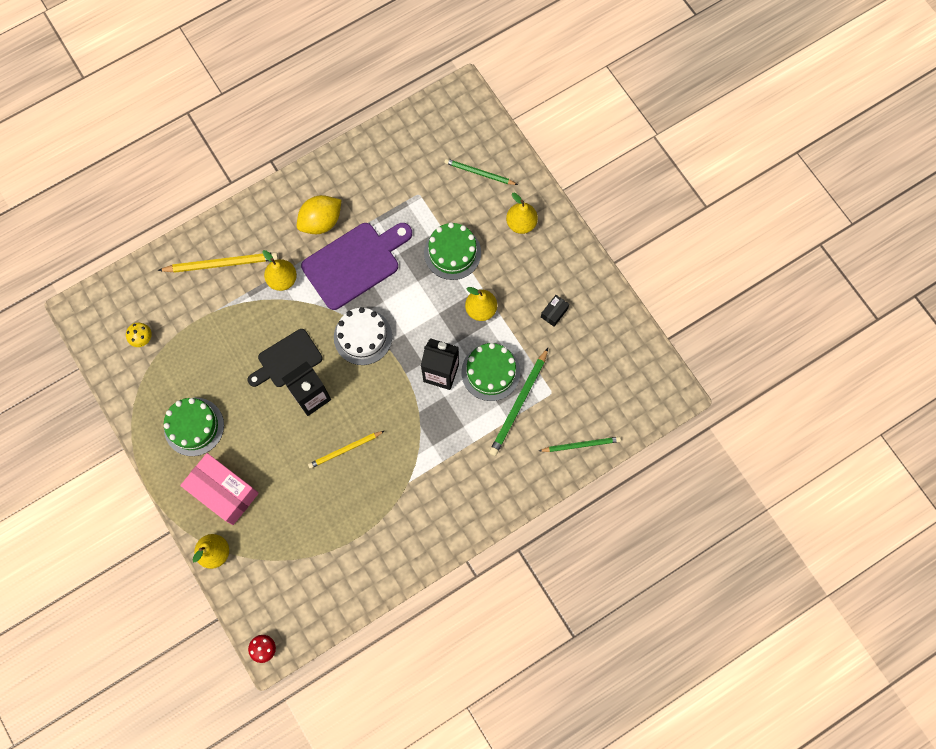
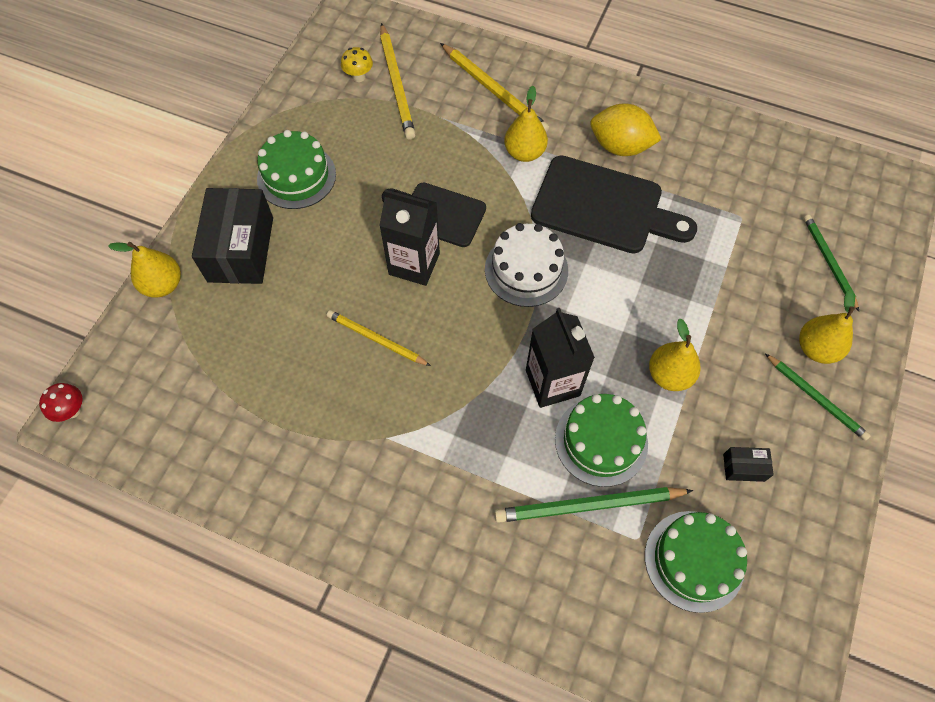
camera: 55 degrees right, 10 degrees down
pink box [180,453,259,525] -> black box [192,188,273,284]
purple cutting board [301,223,412,310] -> black cutting board [531,156,697,254]
green cake [424,222,481,280] -> green cake moved to [645,511,747,613]
green pencil [539,437,621,452] -> green pencil moved to [765,354,871,441]
none -> yellow pencil [380,23,415,139]

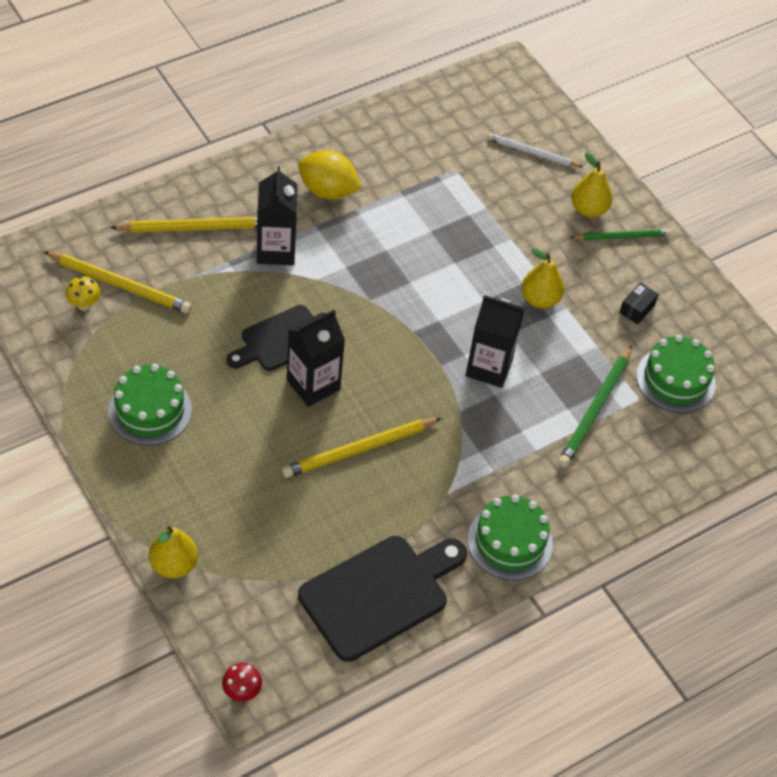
camera: 60 degrees left, 10 degrees down
black box [192,188,273,284] -> none
yellow pencil [327,310,431,366] -> yellow pencil [282,418,441,478], size x1.51
white cake [485,223,568,307] -> none
yellow pear [504,86,548,162] -> black carton [257,166,298,265]
black cutting board [531,156,697,254] -> black cutting board moved to [298,536,467,662]
green cake [555,394,648,487] -> green cake moved to [467,494,553,580]
yellow lemon [590,103,662,156] -> yellow lemon turned 60 degrees clockwise [298,150,361,200]
green pencil [803,214,859,311] -> white pencil [488,133,583,167]

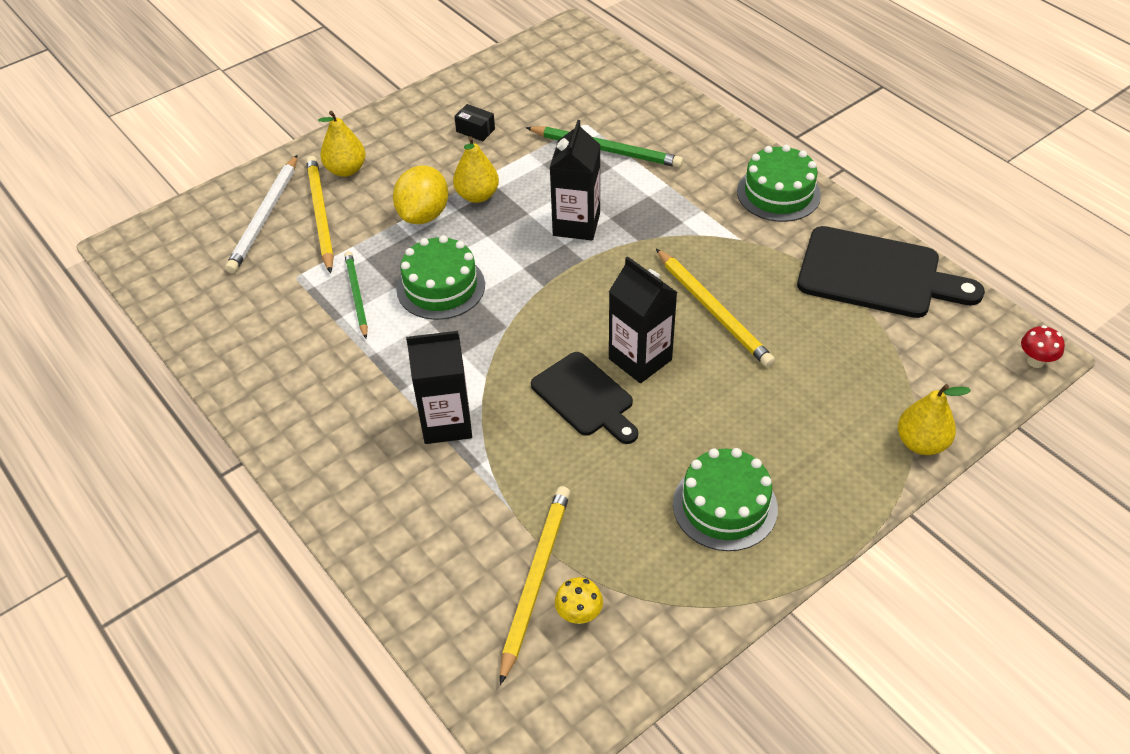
camera: 90 degrees left, 5 degrees down
yellow pencil [110,217,257,232] -> yellow pencil moved to [306,156,334,274]
yellow lemon [298,150,361,200] -> yellow lemon moved to [393,165,448,224]
black cutting board [298,536,467,662] -> black cutting board turned 150 degrees clockwise [797,226,985,318]
white pencil [488,133,583,167] -> white pencil [225,155,297,273], size x1.51
green pencil [570,229,671,240] -> green pencil moved to [344,251,368,338]
green cake [636,335,716,413] -> green cake moved to [396,235,485,320]

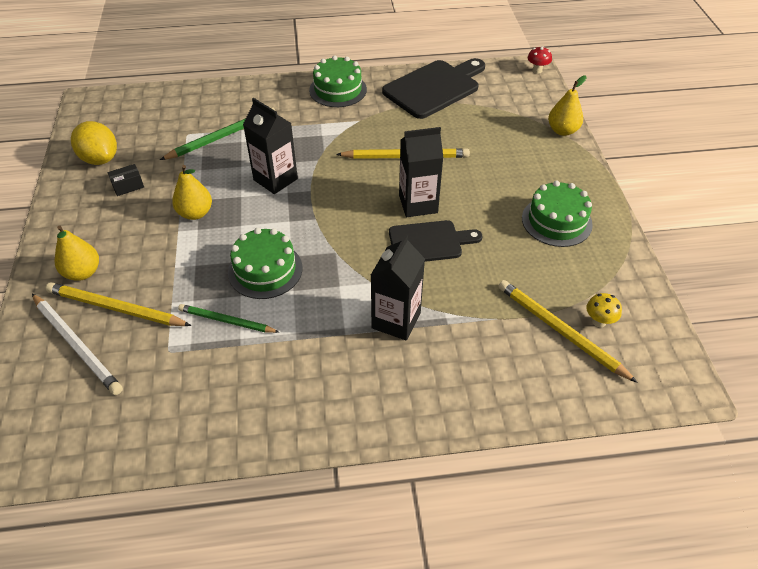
camera: 60 degrees left, 0 degrees up
yellow lemon [393,165,448,224] -> yellow lemon moved to [71,121,117,165]

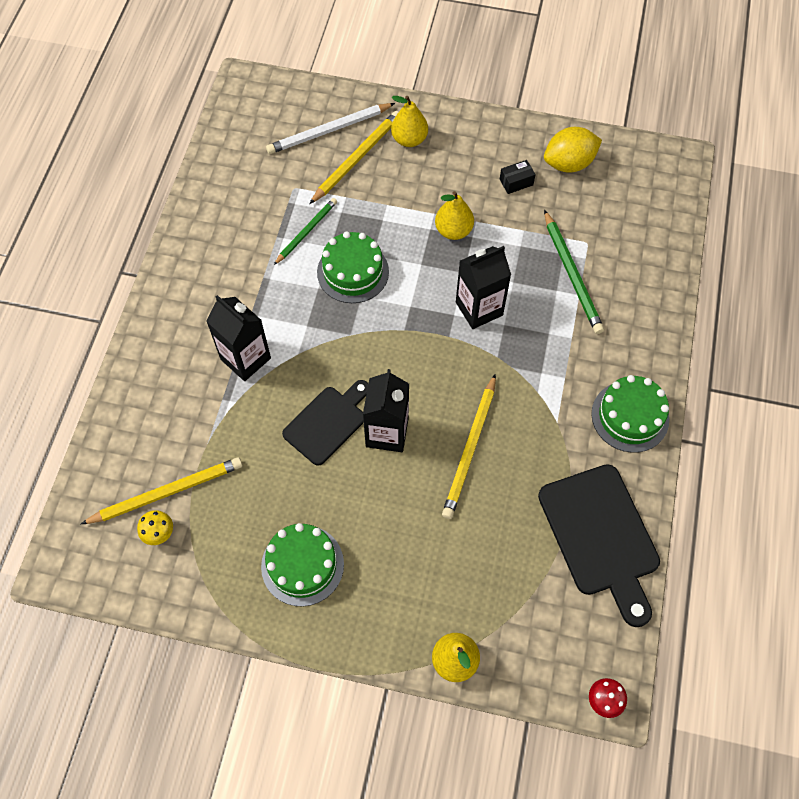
camera: 110 degrees right, 15 degrees up
black box [108,164,144,196] -> black box turned 75 degrees clockwise [500,160,536,194]
black cutting board [389,220,482,262] -> black cutting board turned 150 degrees counterclockwise [282,380,368,466]

